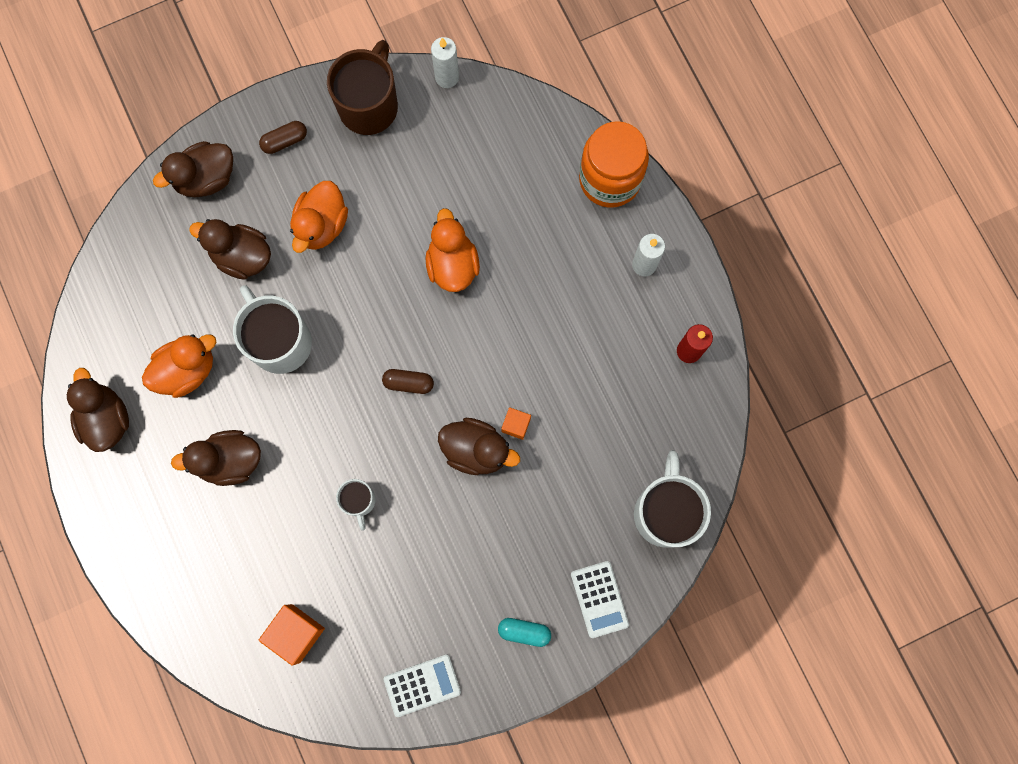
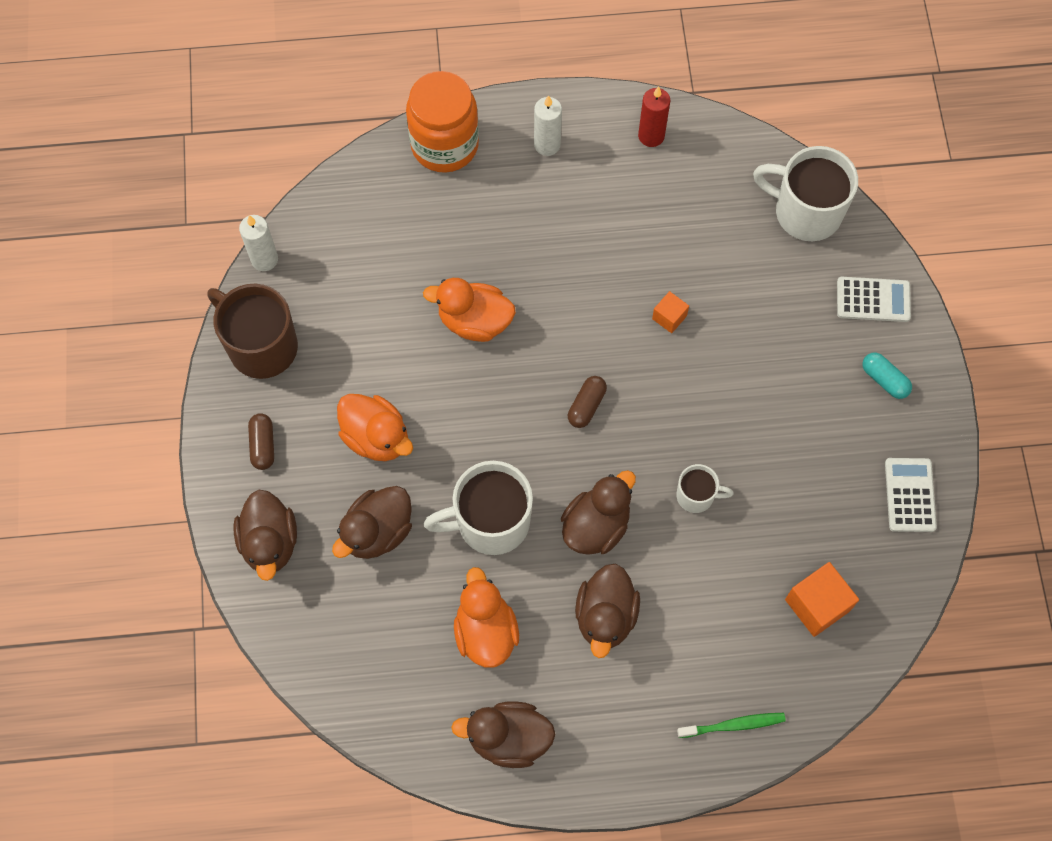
camera: 70 degrees left, 10 degrees down
brown duck [438,418,520,475] -> brown duck moved to [561,470,636,555]
turquoise capsule [498,618,551,647] -> turquoise capsule turned 75 degrees counterclockwise [862,352,912,399]
none -> green toothbrush [677,713,786,738]

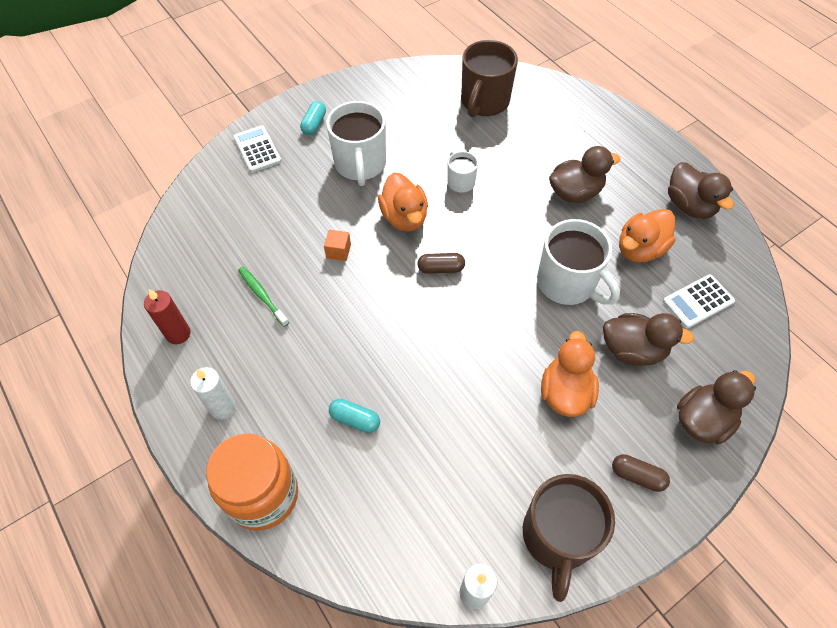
camera: 120 degrees left, 10 degrees down
brown capsule [248,413,274,470] -> brown capsule turned 60 degrees clockwise [612,454,670,492]
orange duck [423,278,516,342] -> orange duck moved to [378,173,428,232]
brown duck [561,470,636,555] -> none
green toothbrush [677,713,786,738] -> green toothbrush moved to [238,267,289,327]
white mug [753,146,858,241] -> white mug moved to [326,101,386,186]
orange cube [785,562,859,637] -> brown mug [461,40,518,117]
white calculator [885,458,937,532] -> white calculator moved to [663,274,735,328]
none -> turquoise capsule [329,399,380,433]

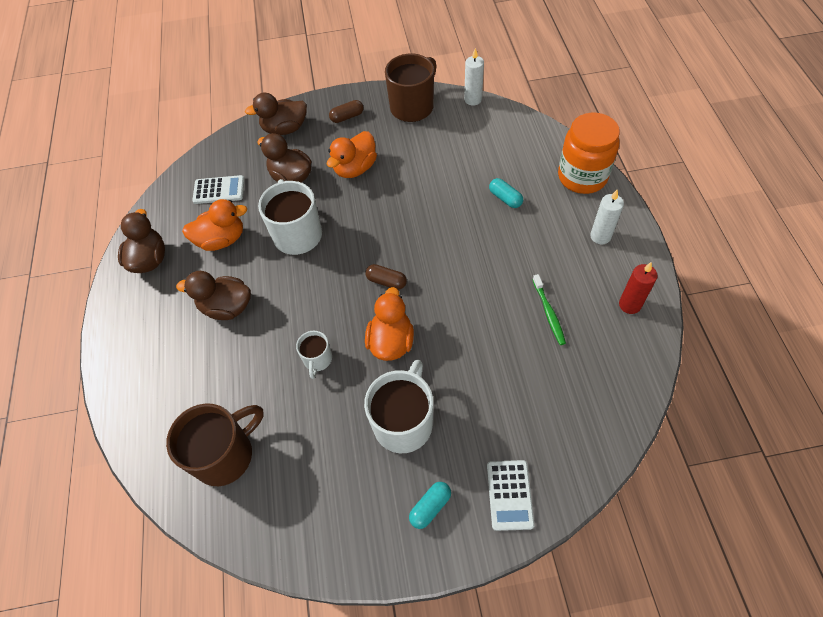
camera: 150 degrees left, 0 degrees up
orange cube [324,230,351,261] -> none
brown capsule [612,454,670,492] -> brown capsule turned 75 degrees counterclockwise [329,100,364,123]

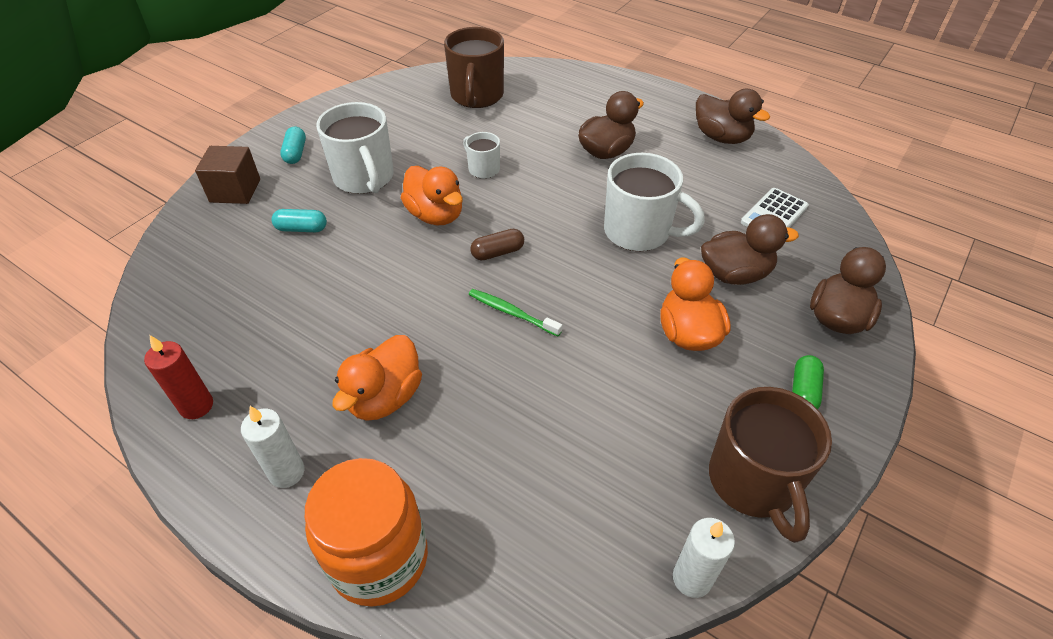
camera: 130 degrees right, 10 degrees down
orange duck [182,199,248,251] -> orange duck moved to [333,335,422,421]
brown capsule [329,100,364,123] -> green capsule [792,355,824,409]
white calculator [487,460,534,531] -> brown cube [195,146,260,204]
turquoise capsule [489,178,523,208] -> turquoise capsule moved to [272,209,327,232]
green toothbrush [533,274,566,345] -> green toothbrush moved to [469,289,562,336]

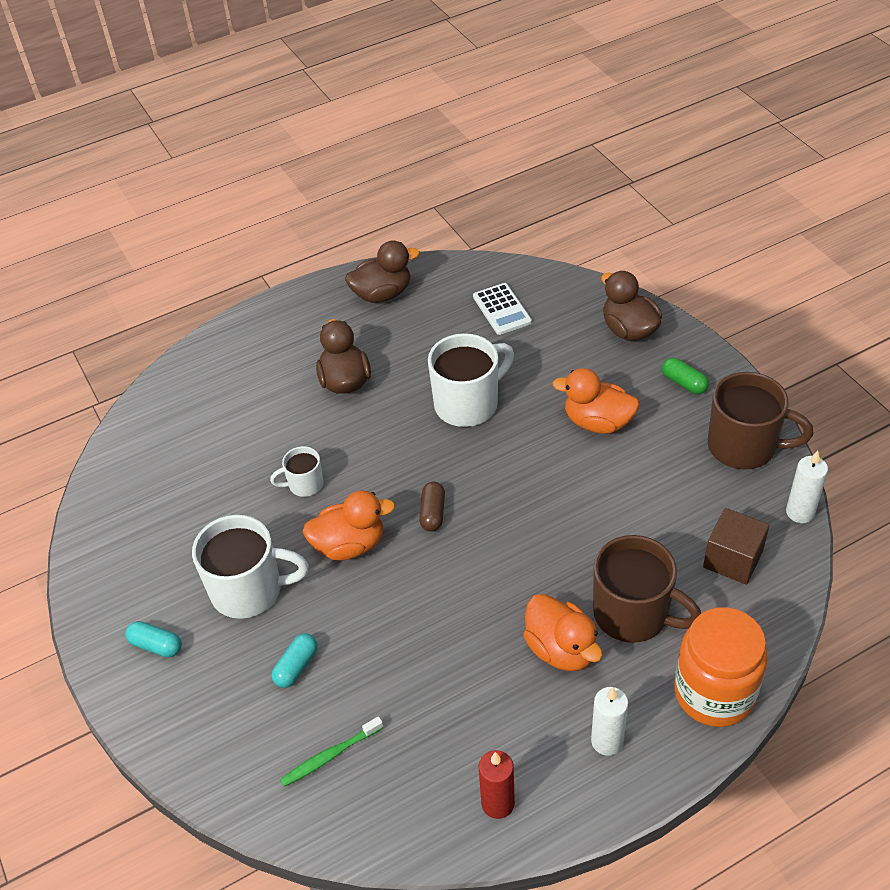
camera: 60 degrees left, 0 degrees up
brown cube [195,146,260,204] -> brown cube moved to [703,508,769,585]
brown mug [444,27,504,108] -> brown mug moved to [593,535,701,643]
green toothbrush [469,289,562,336] -> green toothbrush moved to [280,716,384,787]
brown duck [701,214,799,285] -> none

